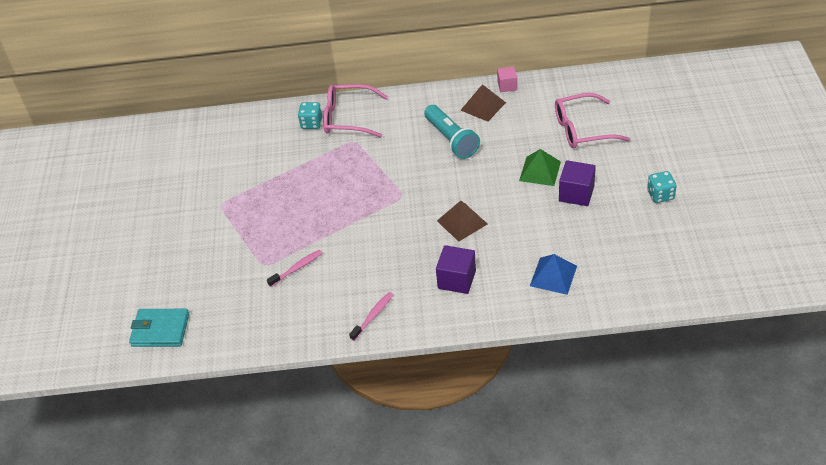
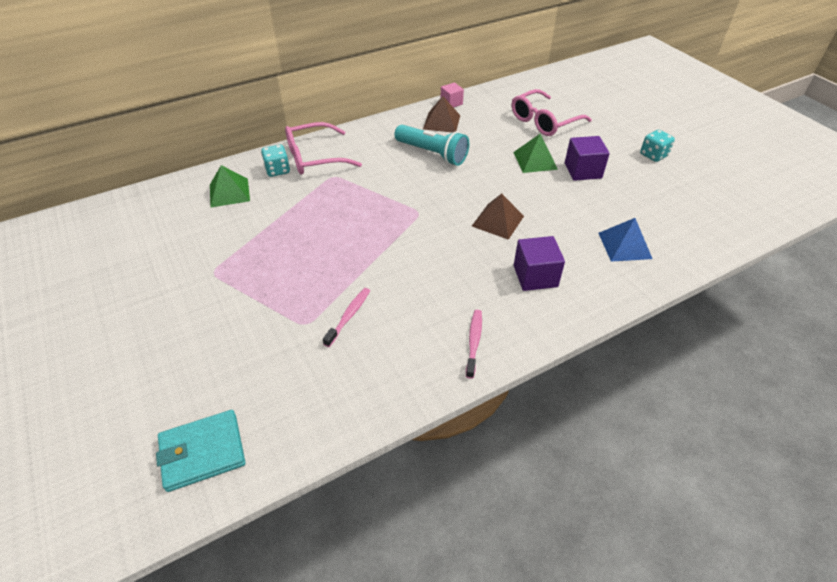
camera: 30 degrees left, 0 degrees up
none -> green pyramid [210,165,250,208]

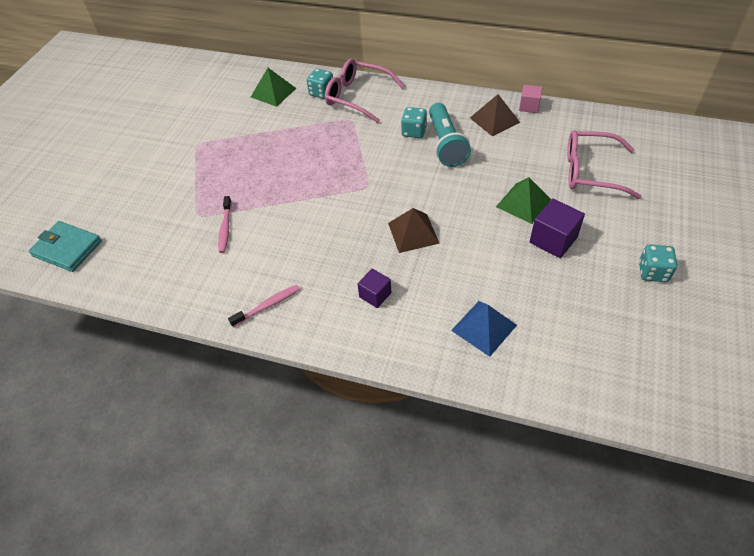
camera: 50 degrees right, 5 degrees up
pink toothbrush [323,288,370,347] -> pink toothbrush turned 105 degrees clockwise [218,196,232,253]
purple cube [514,236,565,291] -> purple cube [358,269,391,308], size x0.64
none -> turquoise dice [401,107,427,138]

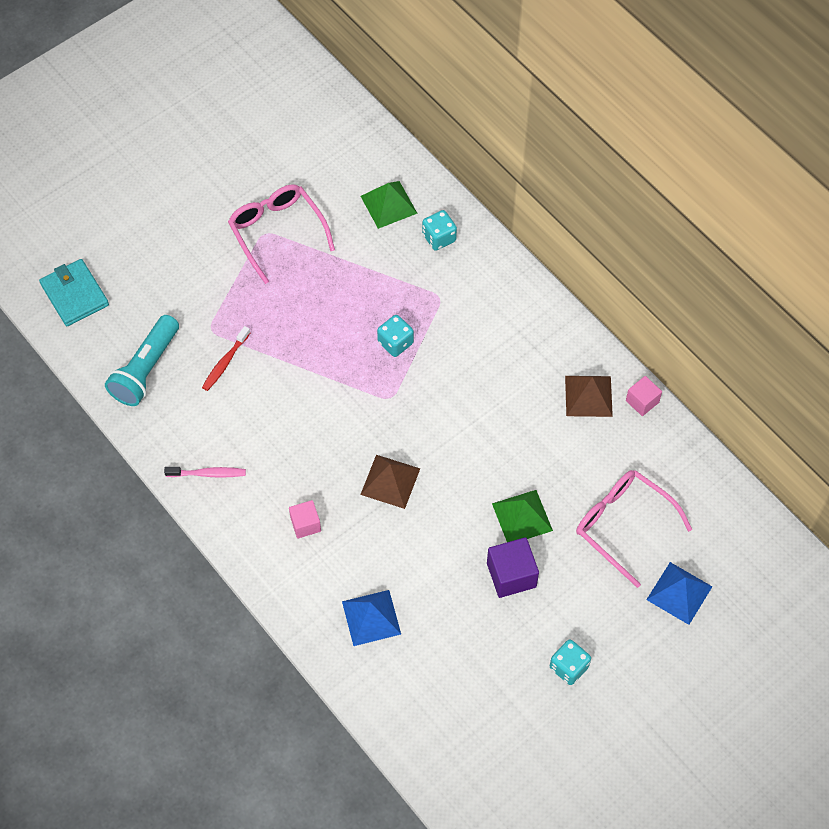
camera: 30 degrees right, 10 degrees up
pink toothbrush [218,196,232,253] -> red toothbrush [202,326,250,391]
pink glasses [325,59,405,123] -> pink glasses moved to [228,184,335,284]
purple cube [358,269,391,308] -> pink cube [289,500,321,538]
turquoise dice [401,107,427,138] -> turquoise dice moved to [377,315,414,357]
turquoise flashlight [429,103,471,167] -> turquoise flashlight moved to [105,315,179,406]
none -> blue pyramid [646,562,712,625]

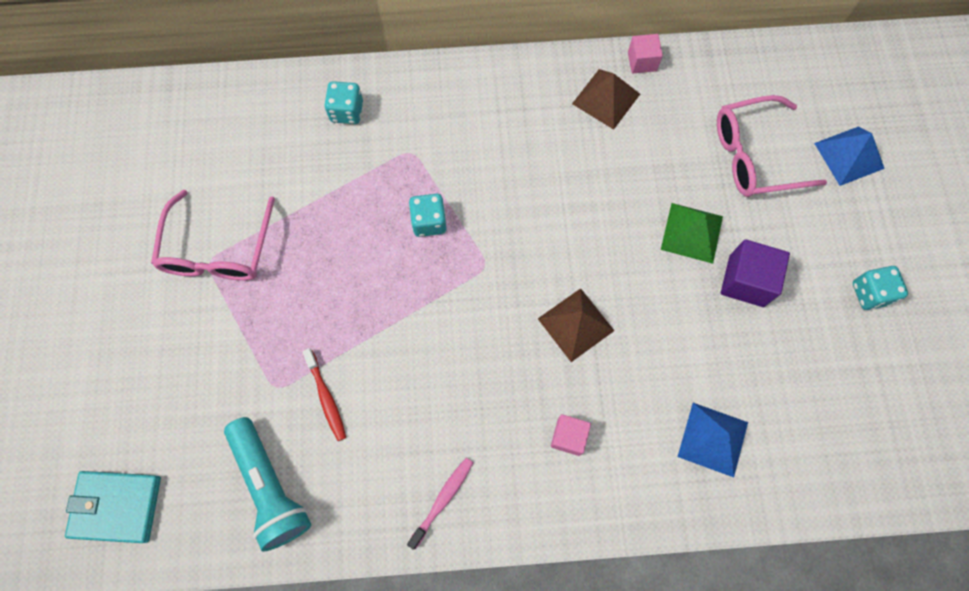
camera: 55 degrees left, 10 degrees up
pink glasses [228,184,335,284] -> pink glasses turned 90 degrees counterclockwise [151,190,275,281]
green pyramid [361,181,418,229] -> none

